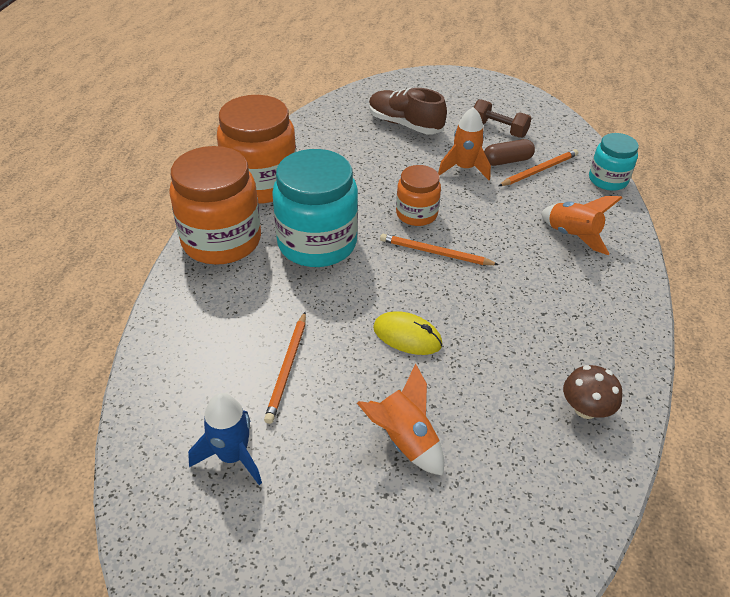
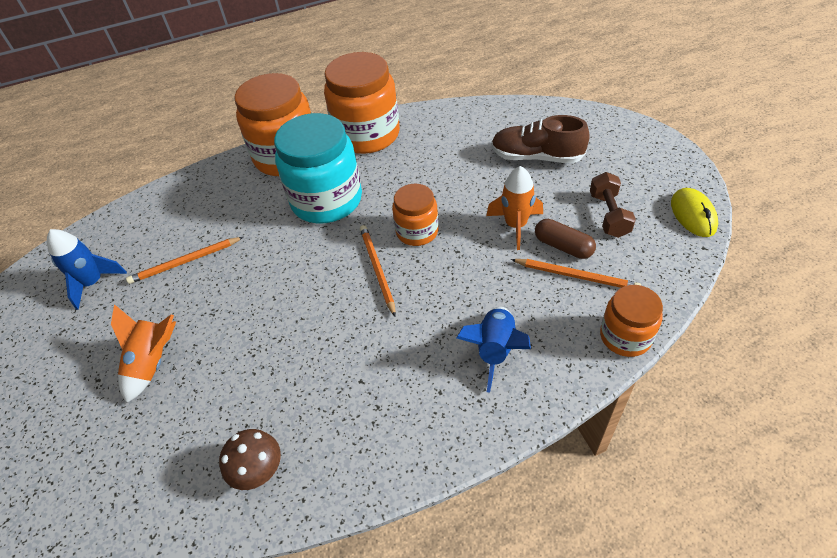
camera: 60 degrees right, 5 degrees up
brown shoe [369,88,447,134] -> brown shoe turned 75 degrees counterclockwise [492,115,590,163]
yellow mouse [373,311,443,355] -> yellow mouse moved to [671,188,718,237]
orange rocket [541,196,622,255] -> blue rocket [456,307,531,393]
turquoise jar [589,133,639,191] -> orange jar [600,285,663,357]

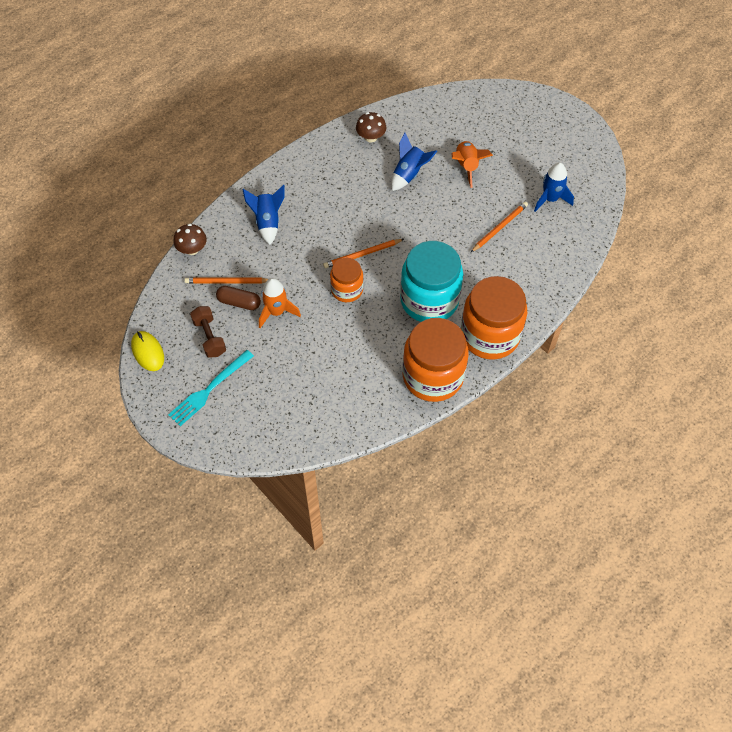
camera: 155 degrees right, 10 degrees up
orange pencil [360,225,396,316] -> orange pencil turned 105 degrees clockwise [323,239,404,268]
brown shoe [492,115,590,163] -> none
orange jar [600,285,663,357] -> brown mushroom [173,224,207,255]
none -> turquoise fork [168,350,254,426]
none -> blue rocket [391,132,437,191]

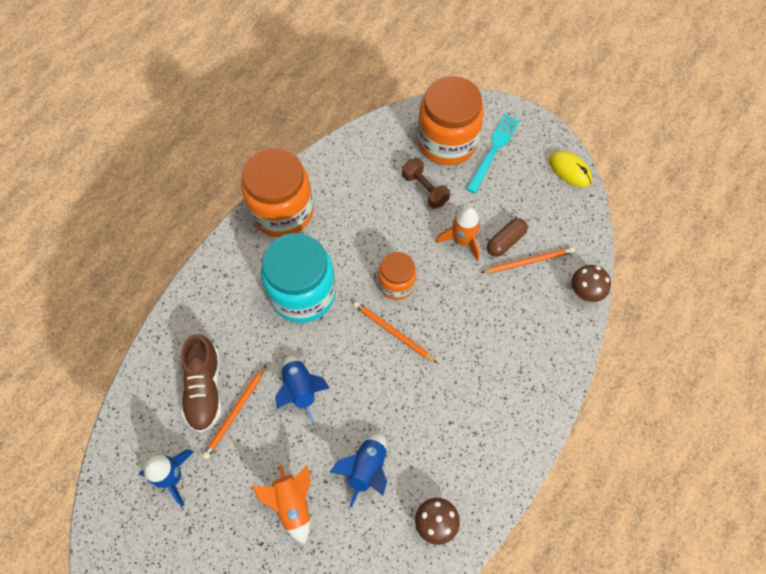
camera: 165 degrees right, 5 degrees up
brown dumbbell [190,306,226,358] -> brown dumbbell moved to [402,158,450,209]
brown capsule [216,286,261,310] -> brown capsule turned 45 degrees counterclockwise [487,218,528,257]
blue rocket [242,185,285,245] -> blue rocket moved to [275,356,329,425]
orange pencil [323,239,404,268] -> orange pencil turned 105 degrees counterclockwise [353,301,437,363]
orange jar [461,276,527,360] -> orange jar moved to [418,76,484,165]
none -> brown shoe [181,334,222,433]

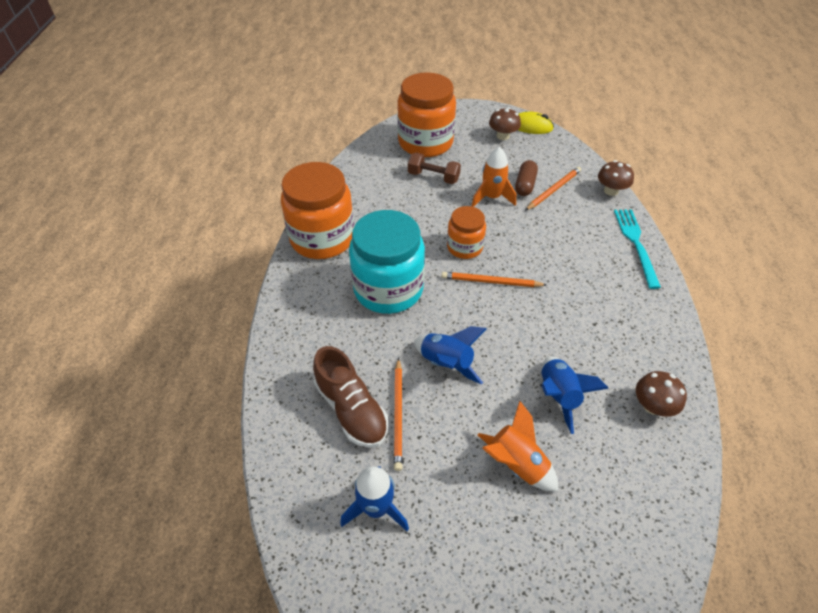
camera: 30 degrees left, 15 degrees down
turquoise fork [466,114,520,193] -> turquoise fork moved to [614,209,661,289]
none -> brown mushroom [489,107,521,140]

